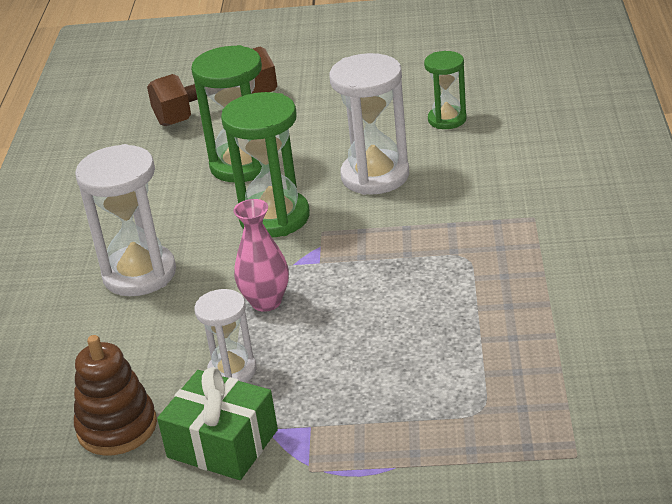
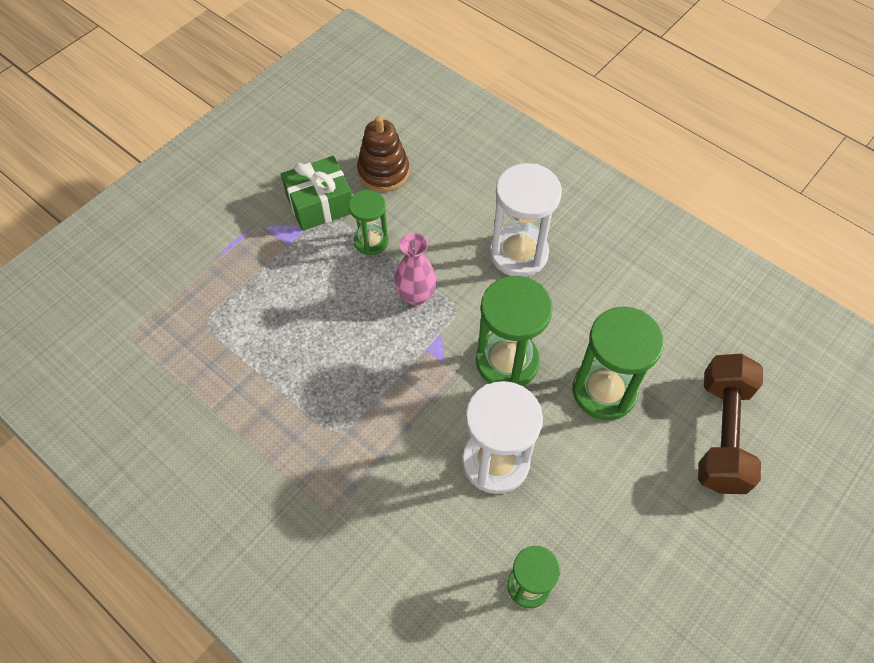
camera: 125 degrees right, 25 degrees up
white hourglass [195,289,257,383] -> green hourglass [348,190,389,255]

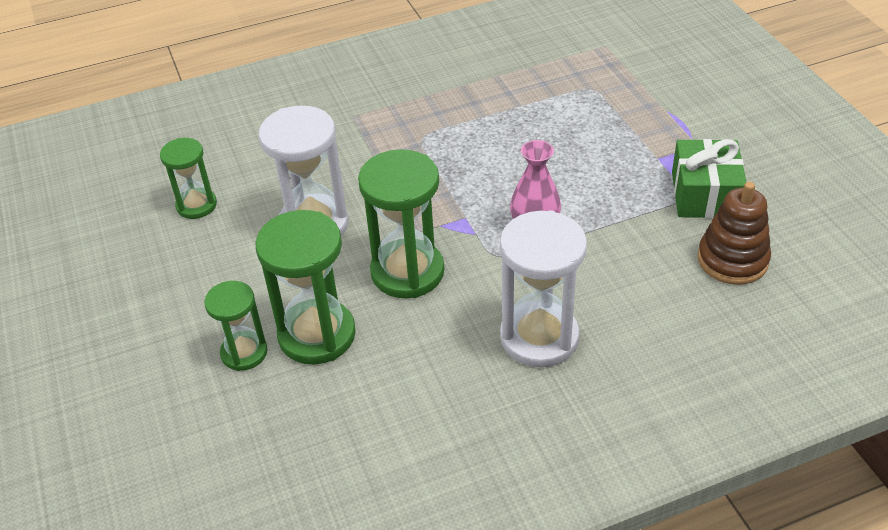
camera: 120 degrees right, 15 degrees down
green hourglass [348,190,389,255] -> green hourglass moved to [204,281,268,371]
brown dumbbell [698,354,763,494] -> none

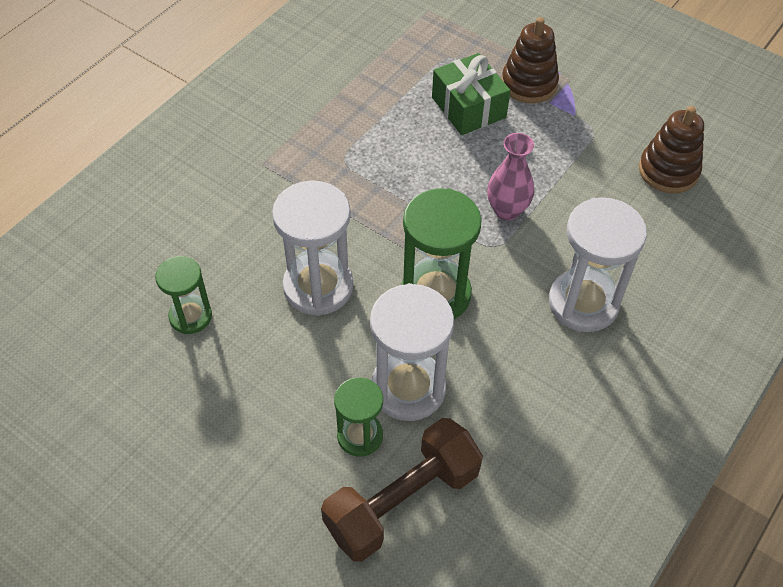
camera: 35 degrees left, 10 degrees up
green hourglass [255,210,356,365] -> white hourglass [370,283,454,421]
green gift [672,139,746,218] -> green gift moved to [432,53,511,135]
none -> brown dumbbell [321,418,483,562]
none -> brown stacking toy [502,17,559,103]

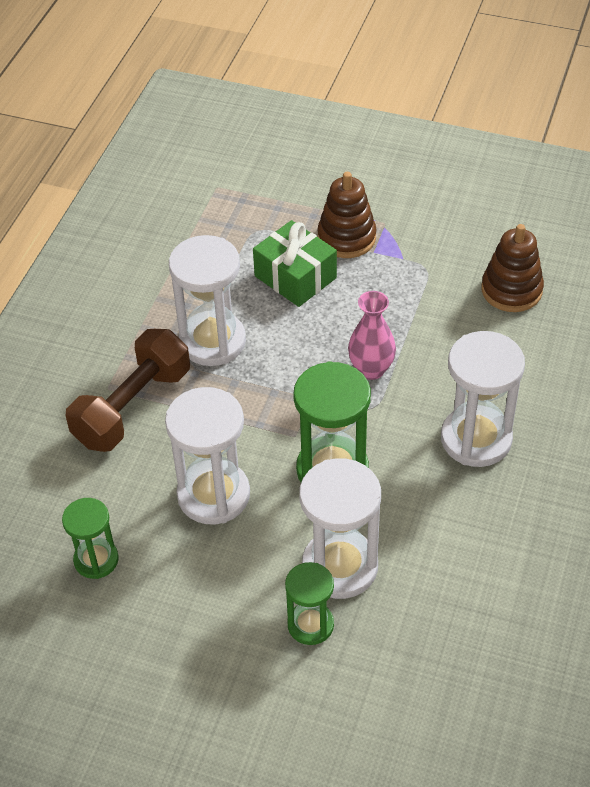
camera: 15 degrees left, 5 degrees down
brown dumbbell [321,418,483,562] -> brown dumbbell moved to [66,329,190,452]
none -> white hourglass [169,235,246,366]

